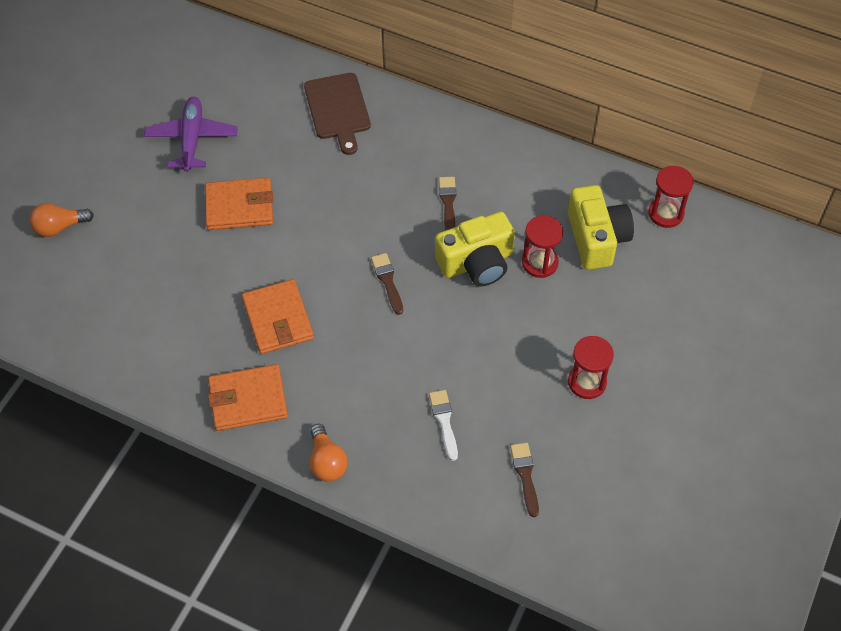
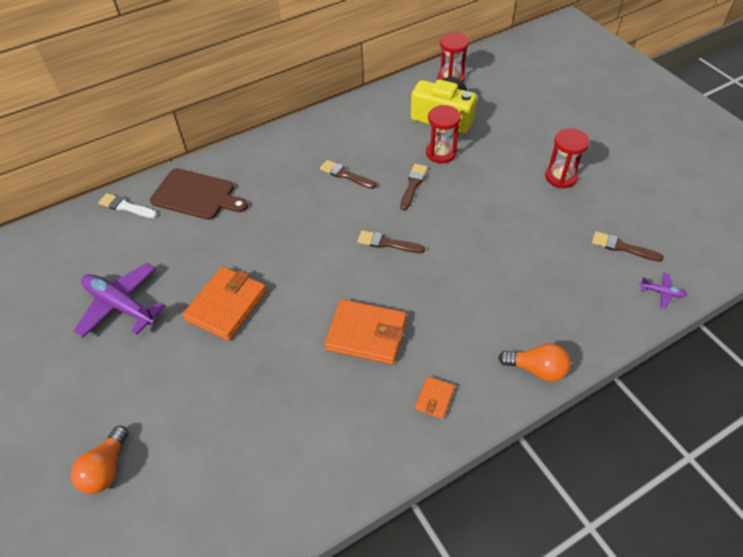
camera: 55 degrees left, 5 degrees down
orange wallet [208,364,288,431] -> orange wallet [415,376,455,419], size x0.49
white brush [429,390,458,461] -> white brush moved to [98,193,157,218]
yellow camera [435,212,515,286] -> brown brush [400,164,428,210]
none -> purple plane [640,273,687,309]

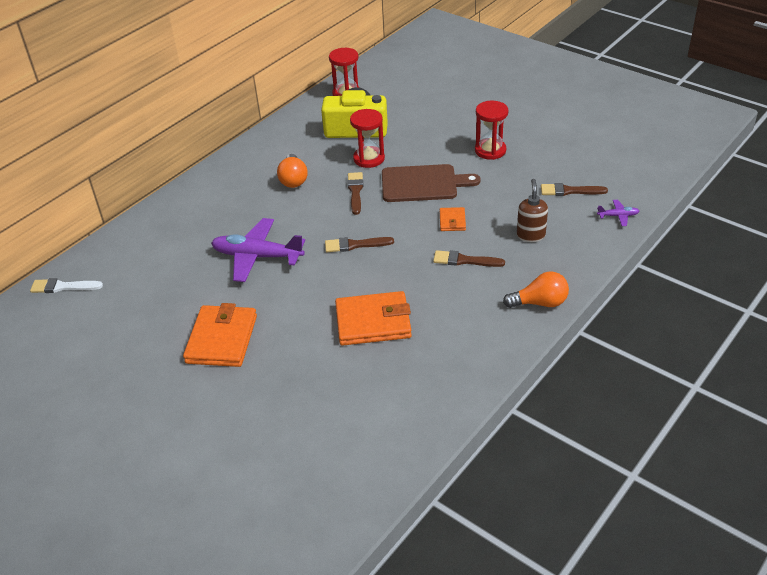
camera: 20 degrees left, 10 degrees down
orange light bulb [71,426,128,494] -> orange light bulb moved to [277,154,308,188]
purple plane [73,263,166,338] -> purple plane moved to [211,218,305,282]
brown cutting board [150,168,248,220] -> brown cutting board moved to [382,164,481,202]
brown brush [320,160,377,189] -> brown brush moved to [433,250,505,267]
orange wallet [415,376,455,419] -> orange wallet moved to [440,207,466,231]
none -> brown soap dispenser [517,179,548,242]

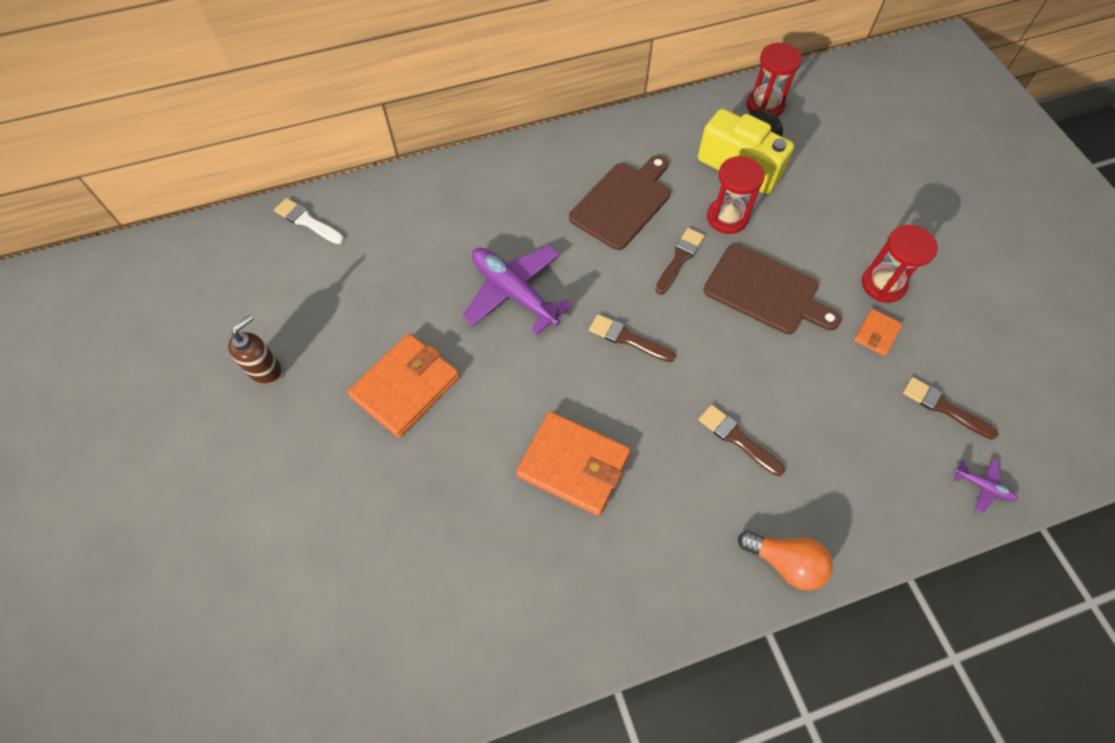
camera: 30 degrees right, 20 degrees up
orange light bulb [277,154,308,188] -> brown cutting board [569,155,670,250]
orange wallet [440,207,466,231] -> orange wallet moved to [854,308,903,356]
brown soap dispenser [517,179,548,242] -> brown soap dispenser moved to [228,315,282,384]

